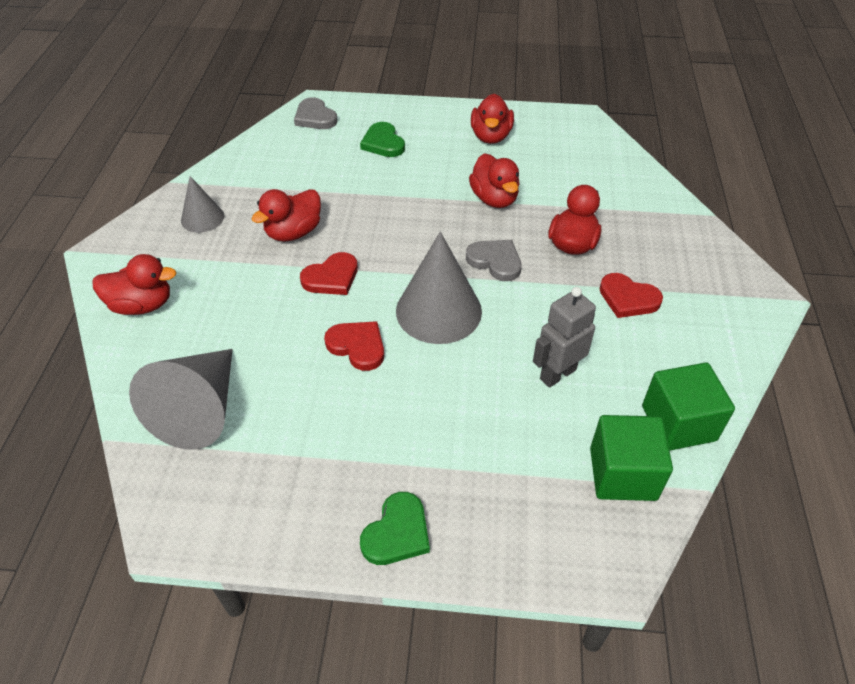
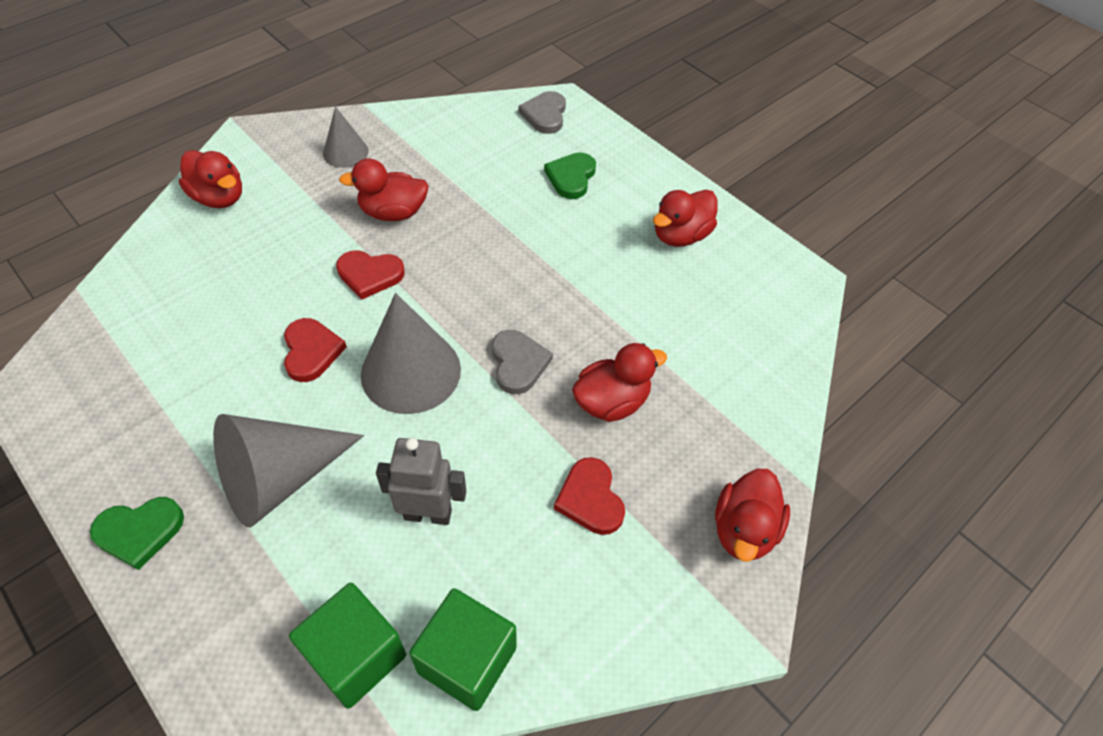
camera: 40 degrees right, 5 degrees up
grey cone [129,349,233,450] -> grey cone moved to [213,414,364,528]
red duck [469,153,520,208] -> red duck moved to [715,469,790,562]

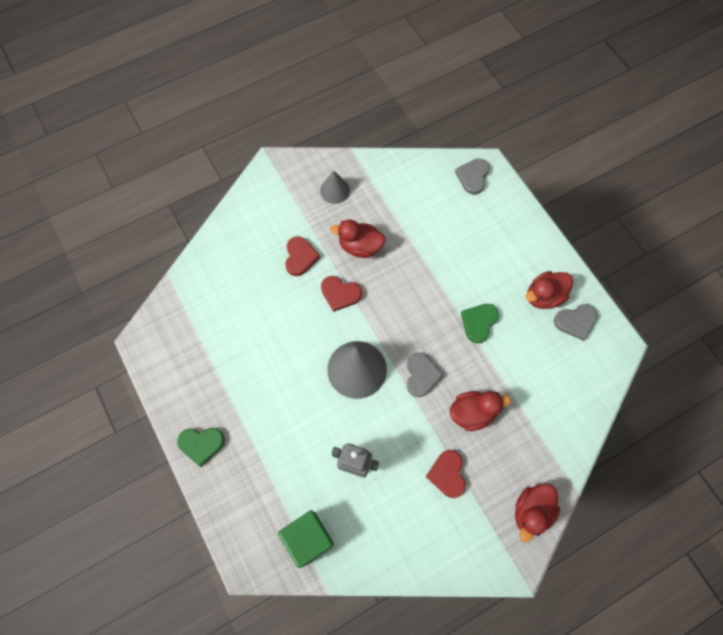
camera: 15 degrees right, 15 degrees up
red duck [179,150,242,208] -> none
grey cone [213,414,364,528] -> none
red heart [284,318,347,382] -> red heart moved to [285,236,320,276]
green cube [409,588,517,711] -> none
green heart [544,152,596,199] -> green heart moved to [461,304,499,343]
none -> grey heart [554,304,597,341]

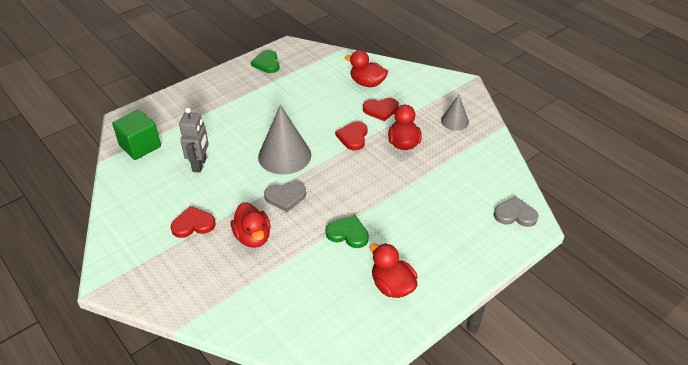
camera: 80 degrees right, 25 degrees down
green heart [177,428,225,467] -> green heart moved to [251,50,280,73]
red duck [515,483,560,542] -> red duck moved to [344,50,388,87]
grey heart [554,304,597,341] -> none

